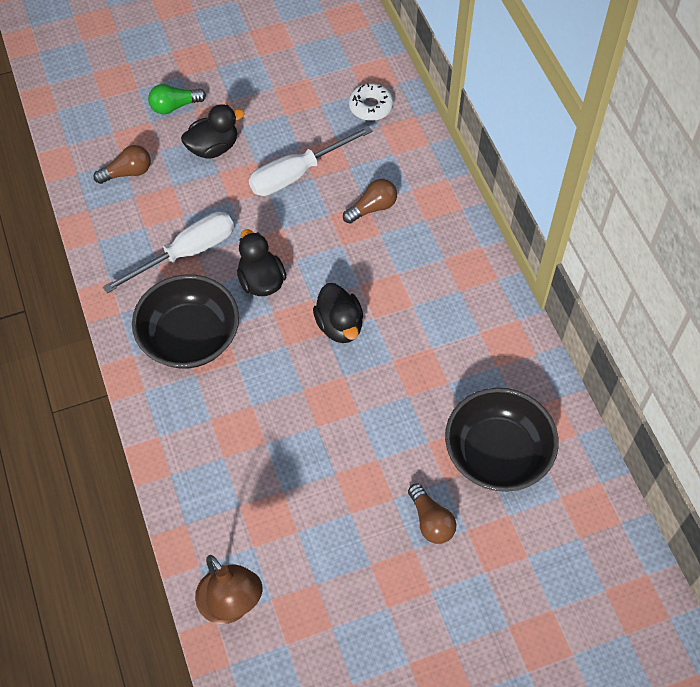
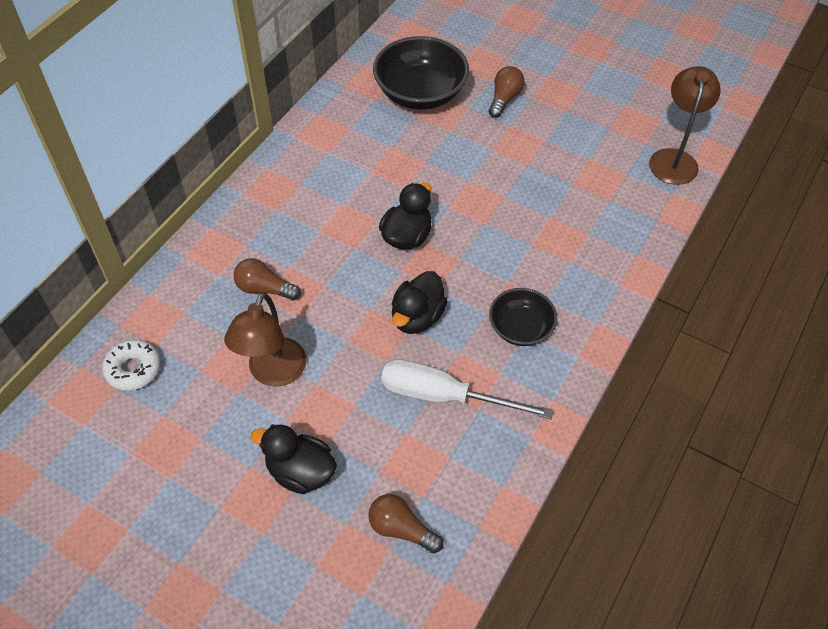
camera: 130 degrees left, 5 degrees down
black bowl [132,274,239,369] -> black bowl [489,288,557,346], size x0.59
green light bulb [148,84,206,114] -> none
white screwdriver [249,126,373,196] -> brown lamp [224,292,307,387]

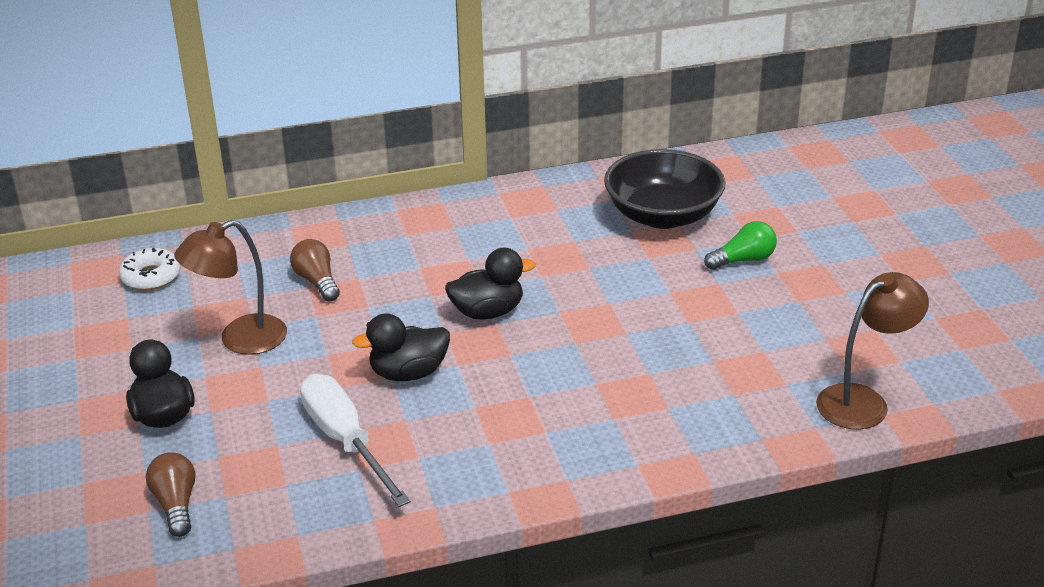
camera: 45 degrees right, 20 degrees down
brown light bulb [489,66,525,118] -> green light bulb [704,221,777,270]
black bowl [489,288,557,346] -> none

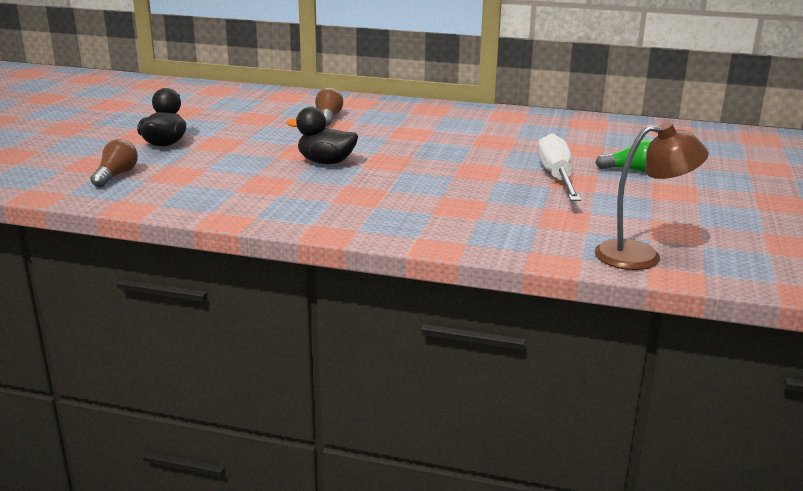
camera: 30 degrees right, 10 degrees down
white donut [119,248,181,290] -> none
brown lamp [174,220,287,355] -> none
white screwdriver [300,374,411,507] -> white screwdriver moved to [538,133,581,201]
black duck [445,248,536,320] -> none
black bowl [604,149,725,229] -> none

